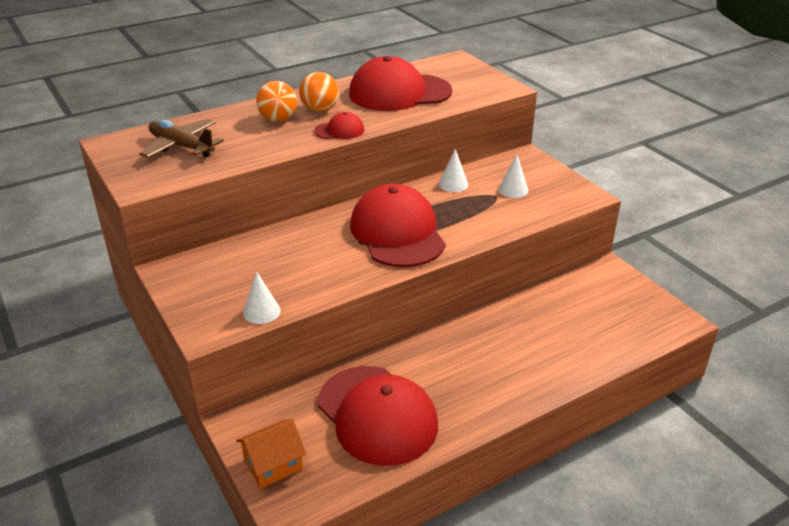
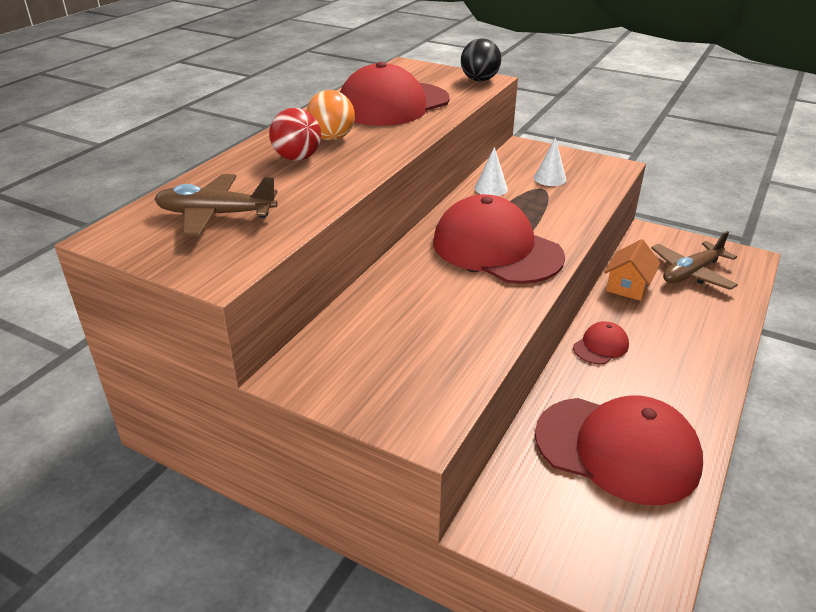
camera: 30 degrees left, 0 degrees up
orange house [236,419,306,488] -> orange house moved to [604,239,660,301]
white cone [243,272,281,324] -> none
orange ball [256,81,297,122] -> red ball [269,108,321,161]
red cap [314,112,364,139] -> red cap moved to [573,321,629,364]
none -> black ball [461,38,502,81]
none -> brown plane [651,231,738,290]

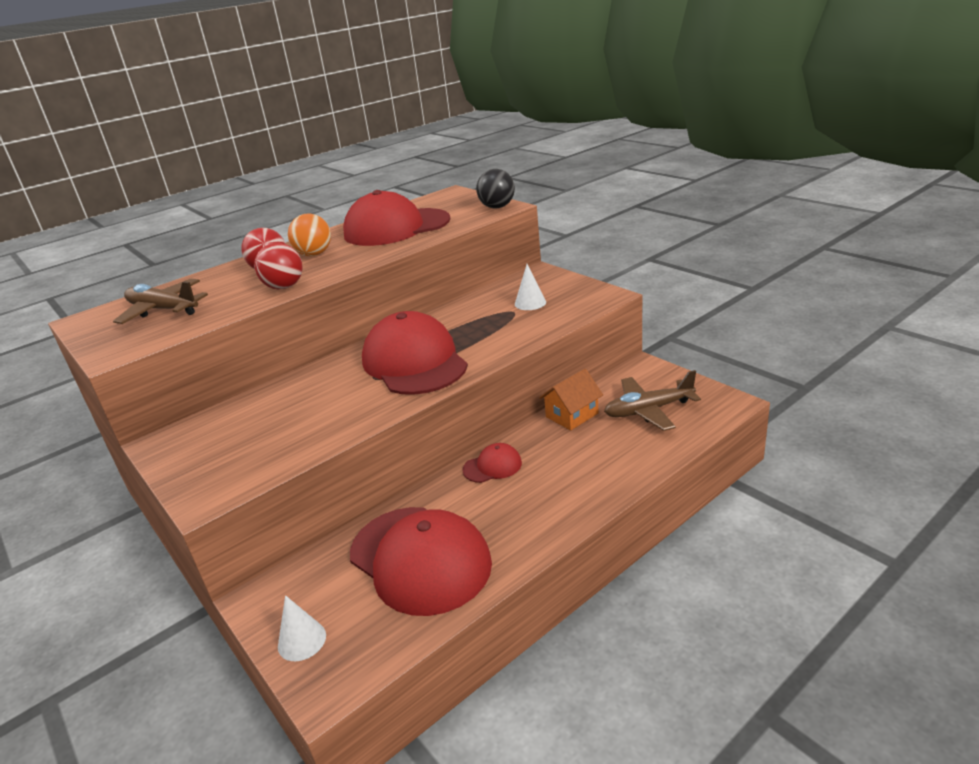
camera: 25 degrees right, 5 degrees down
white cone [475,147,508,196] -> white cone moved to [278,595,326,661]
none -> red ball [254,243,303,289]

